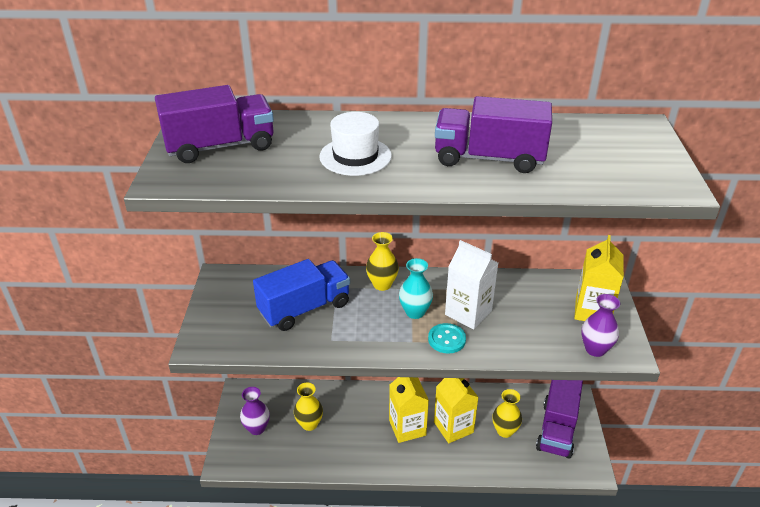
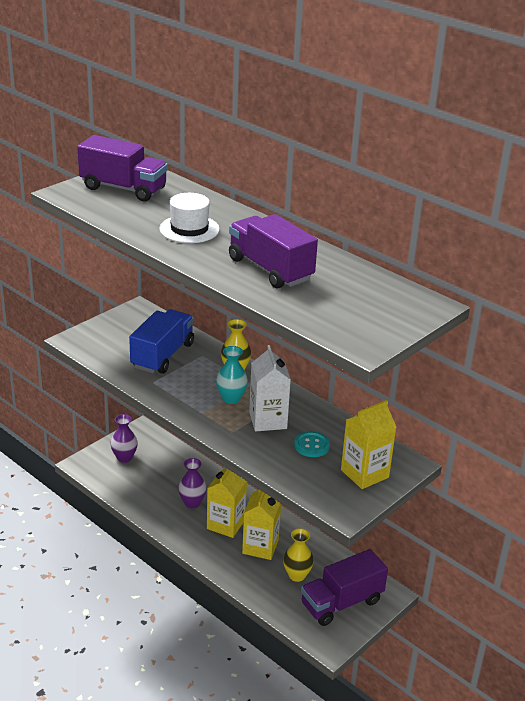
camera: 40 degrees right, 5 degrees down
blue truck [253,259,350,331] -> blue truck turned 75 degrees counterclockwise [129,309,194,374]
yellow vase [294,383,323,431] -> none
turquoise button [428,323,466,354] -> turquoise button moved to [294,431,330,457]
purple vase [581,294,620,357] -> purple vase moved to [178,458,207,508]

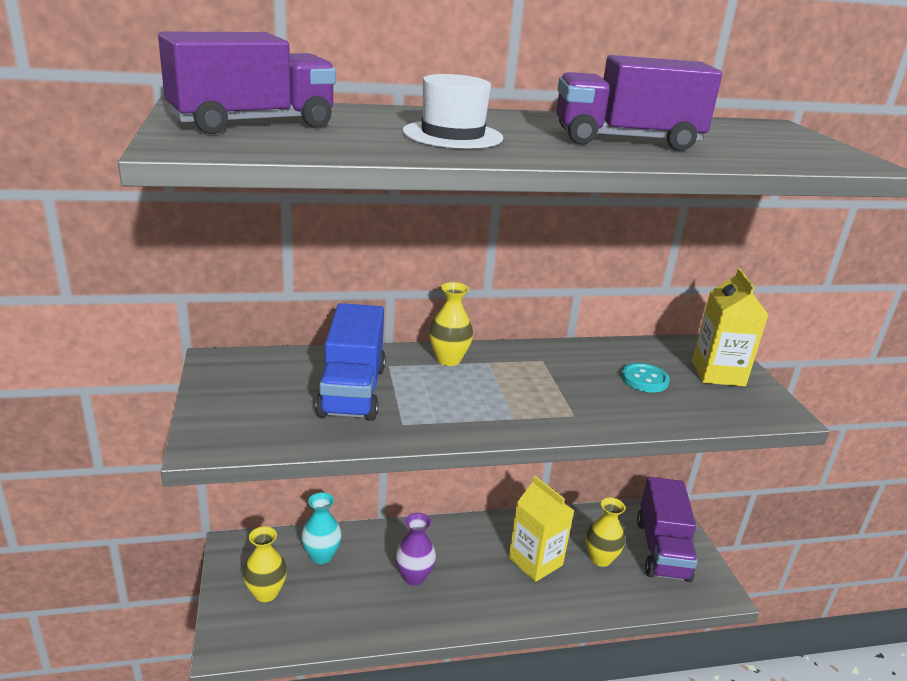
camera: 55 degrees left, 5 degrees down
purple vase [111,414,138,463] -> yellow vase [243,526,287,602]
blue truck [129,309,194,374] -> blue truck turned 150 degrees counterclockwise [316,303,386,421]
yellow carton [207,468,247,538] -> none
turquoise vase [216,346,248,404] -> turquoise vase moved to [301,492,342,564]
white carton [249,345,291,431] -> none

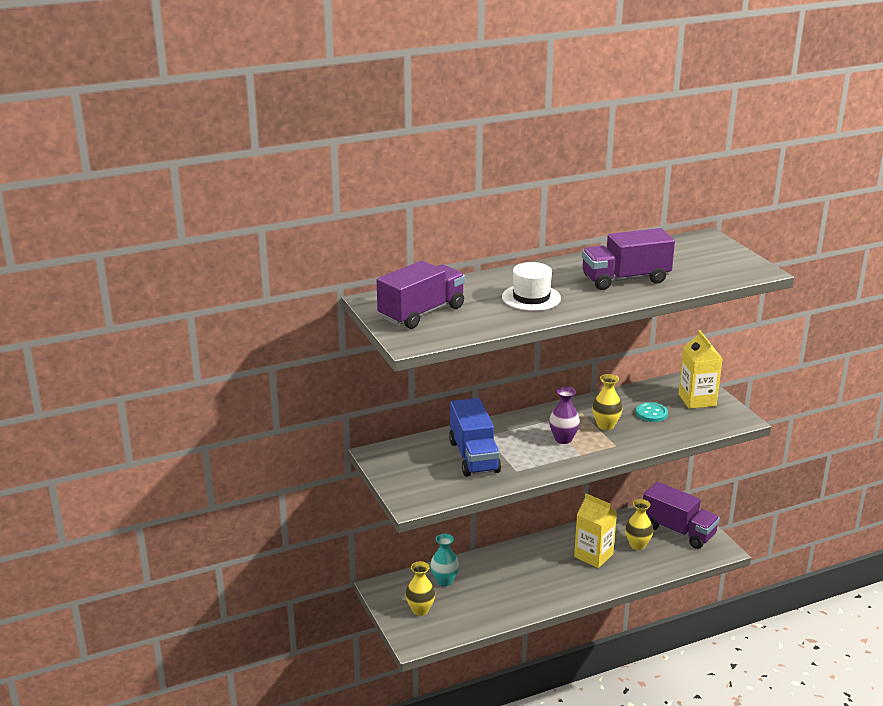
camera: 10 degrees left, 0 degrees up
purple vase [395,513,436,586] -> purple vase moved to [549,387,580,444]
yellow vase [429,282,473,366] -> yellow vase moved to [592,374,623,430]
purple truck [637,477,698,582] -> purple truck turned 45 degrees counterclockwise [643,482,720,549]

